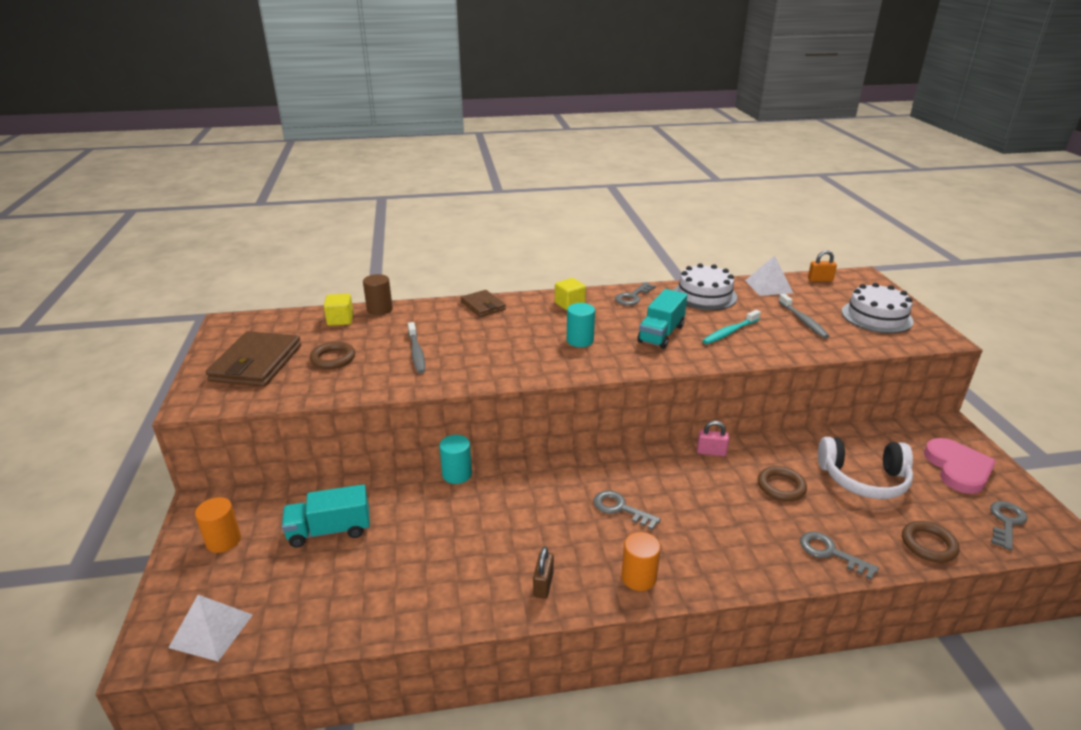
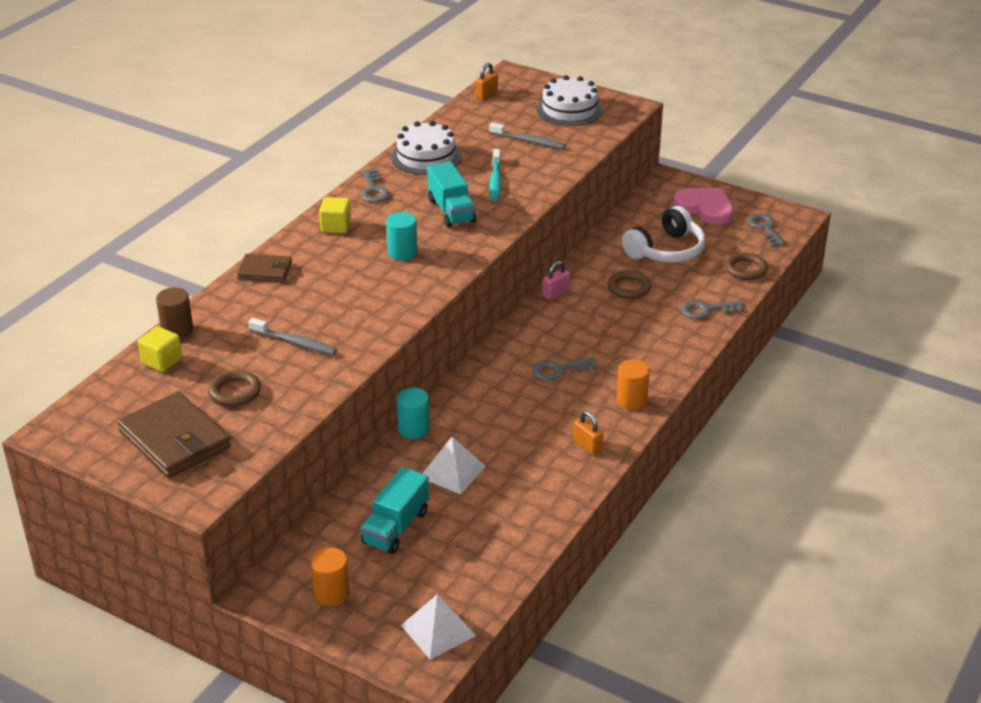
camera: 50 degrees left, 5 degrees up
brown padlock [533,547,554,599] -> orange padlock [573,411,603,455]
white pyramid [745,256,793,296] -> white pyramid moved to [422,437,486,494]

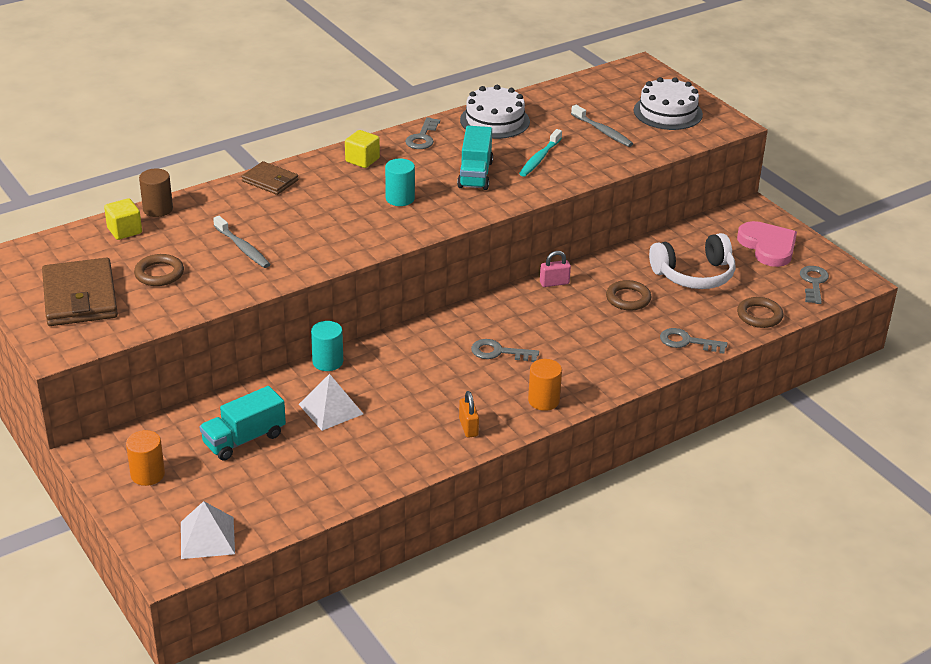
camera: 25 degrees right, 0 degrees up
orange padlock [475,63,498,100] -> none

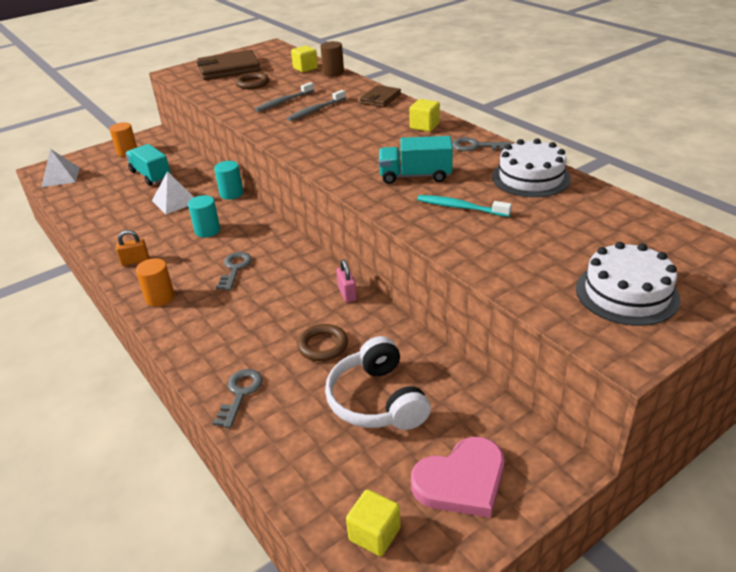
camera: 90 degrees right, 0 degrees up
turquoise cylinder [385,159,415,206] -> turquoise cylinder moved to [188,195,220,237]
grey toothbrush [571,105,633,147] -> grey toothbrush moved to [287,90,346,121]
brown ring [737,297,784,328] -> none
grey key [800,266,829,304] -> yellow cube [346,489,401,556]

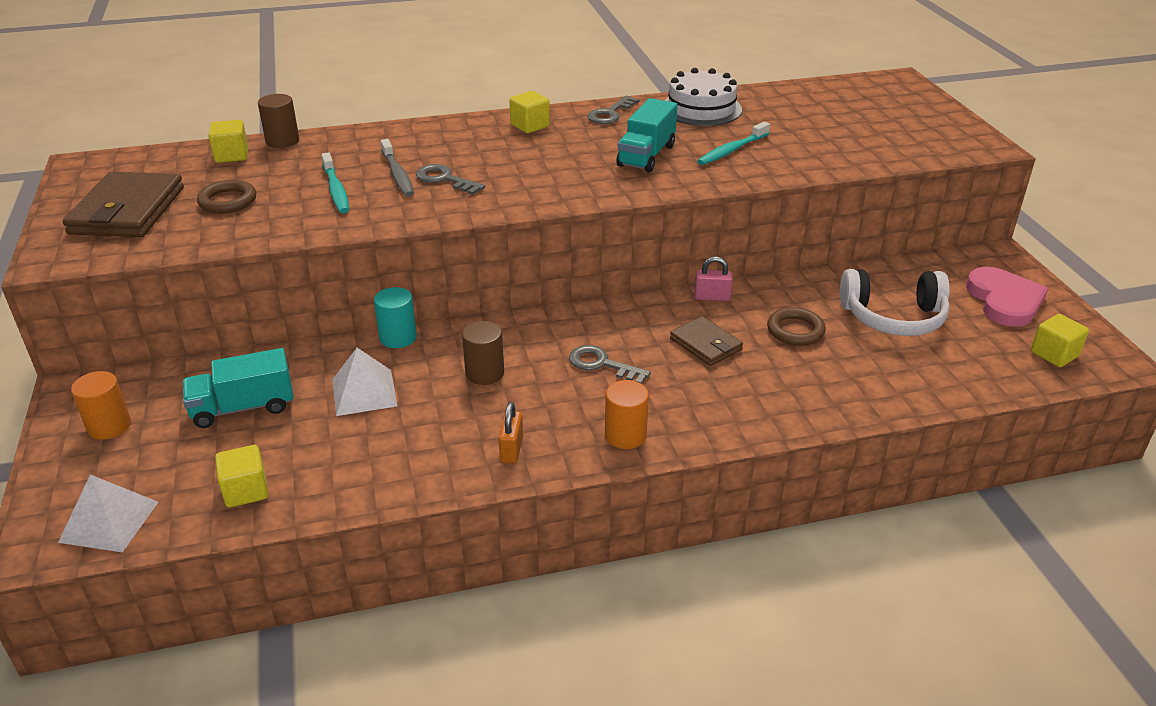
camera: 70 degrees left, 0 degrees up
turquoise cylinder [188,195,220,237] -> brown cylinder [462,321,504,385]
grey key [213,369,263,428] -> grey key moved to [416,164,485,195]
grey toothbrush [255,82,314,112] -> turquoise toothbrush [322,152,349,213]
brown wallet [359,85,401,107] -> brown wallet moved to [670,316,743,366]
white cake [576,242,680,326] -> none
none -> yellow cube [215,445,269,508]

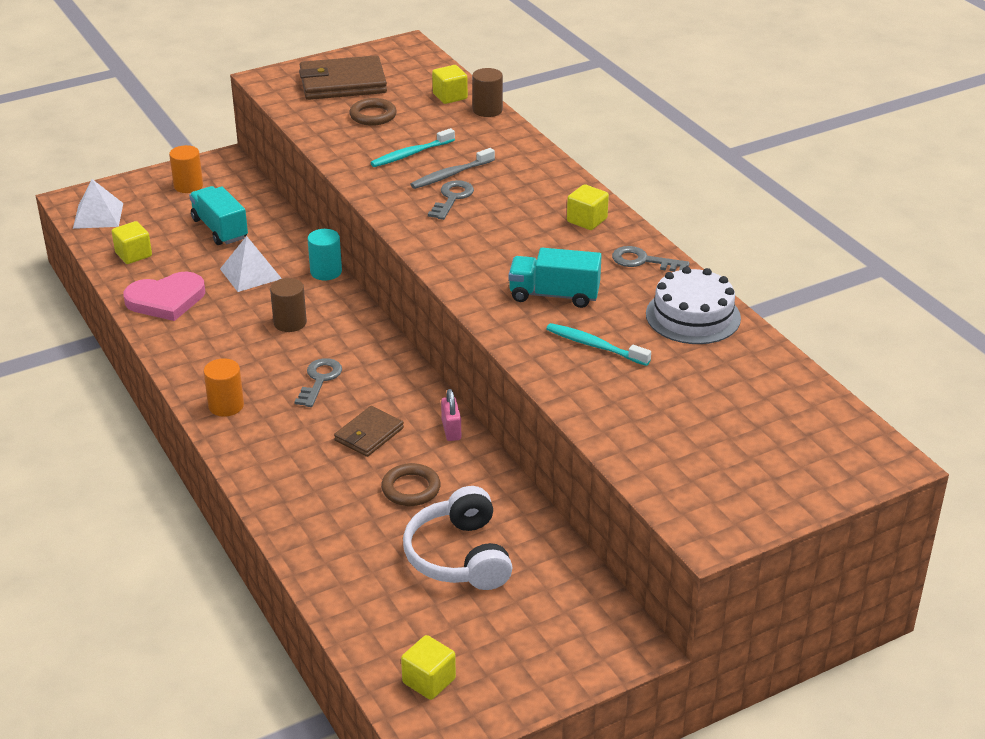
camera: 75 degrees right, 0 degrees up
orange padlock [499,402,523,464] -> none
pink heart [966,267,1048,327] -> pink heart moved to [124,271,205,321]

